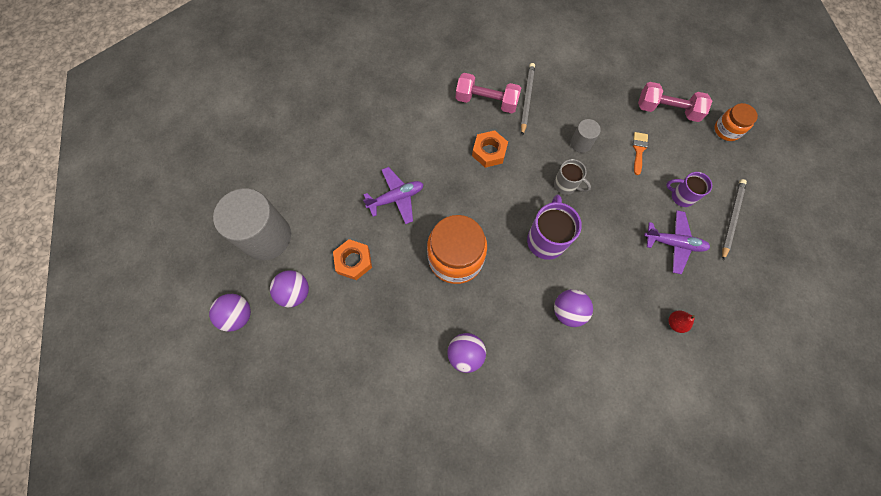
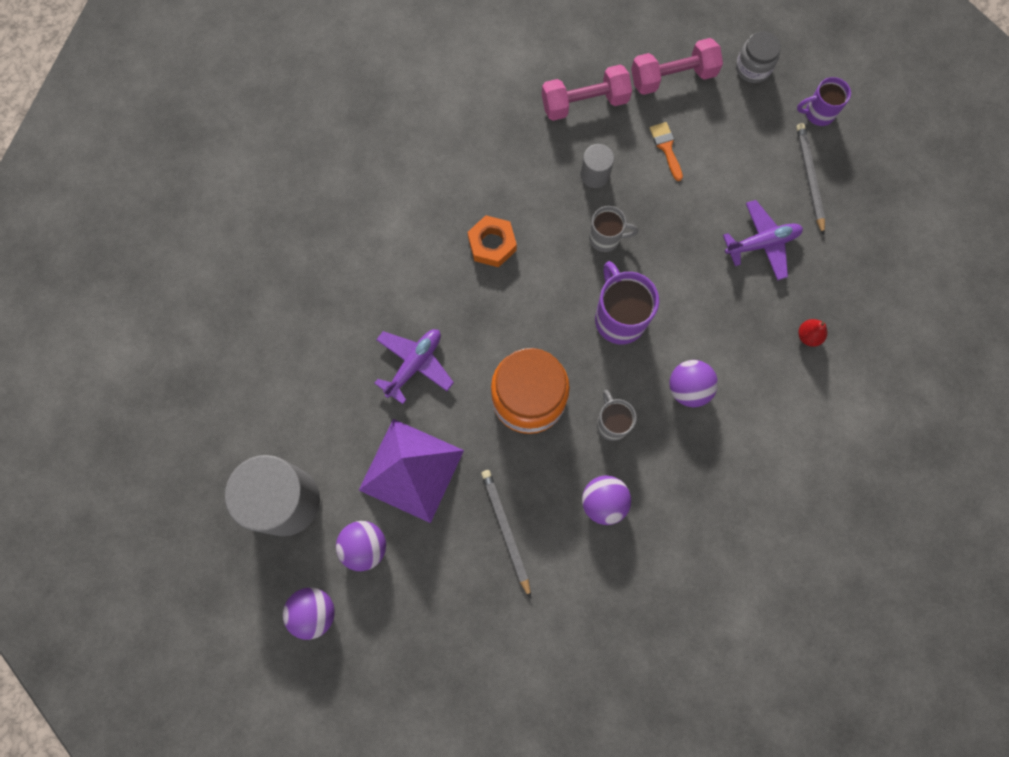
camera: 30 degrees left, 5 degrees up
orange nut [333,239,372,280] -> purple pyramid [359,419,464,523]
pink dumbbell [456,73,521,113] -> pink dumbbell moved to [542,65,632,121]
grey pencil [521,63,535,136] -> grey pencil moved to [481,470,531,599]
purple mug [666,172,712,207] -> purple mug moved to [797,77,851,126]
orange jar [714,103,758,141] -> grey jar [736,31,781,83]
none -> grey mug [597,390,637,441]

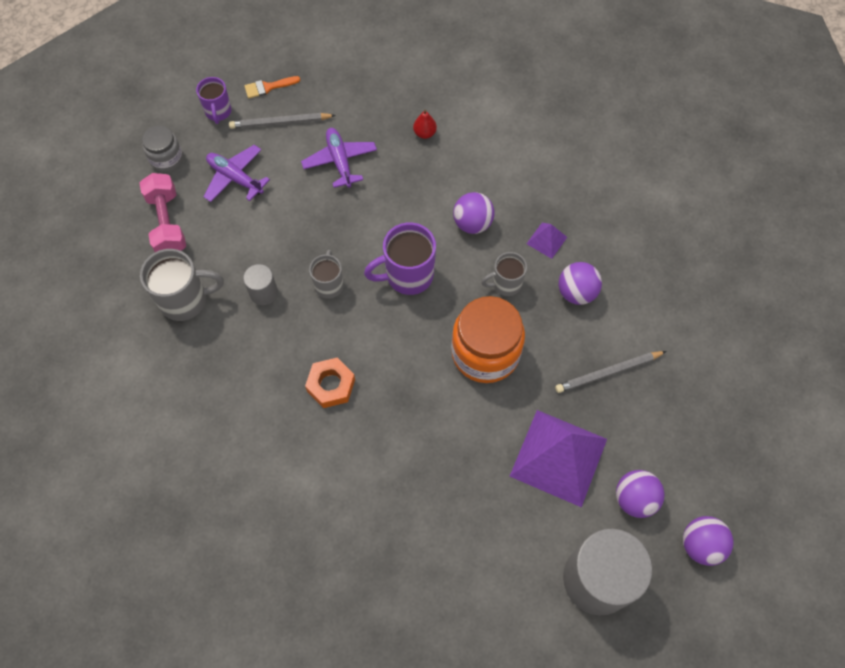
camera: 90 degrees left, 10 degrees down
purple plane [374,329,454,404] -> purple plane moved to [203,145,270,202]
pink dumbbell [542,65,632,121] -> grey mug [140,249,224,321]
orange brush [650,122,683,181] -> orange brush moved to [244,76,300,98]
none -> purple pyramid [527,223,567,259]

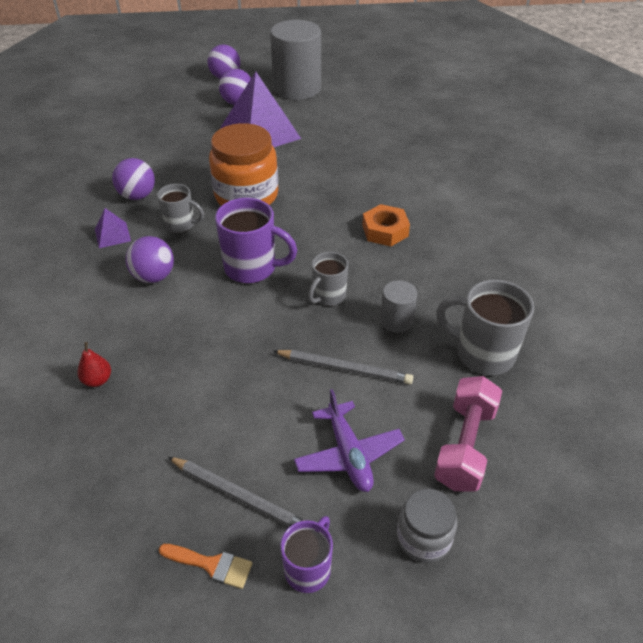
camera: 145 degrees left, 20 degrees down
purple plane [301,128,377,188] -> none
grey pencil [555,351,667,393] -> grey pencil moved to [273,350,413,385]

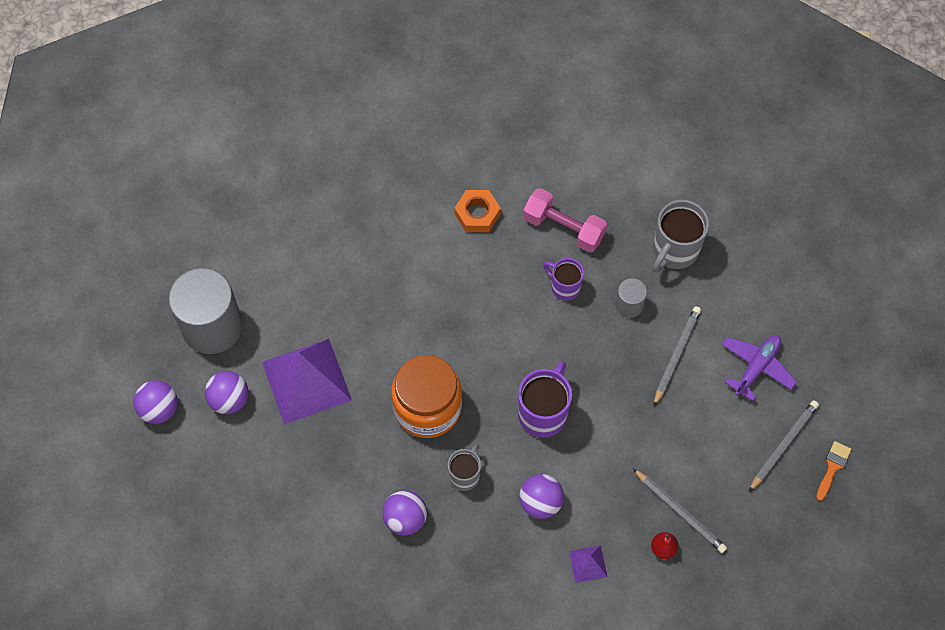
camera: 80 degrees left, 20 degrees up
purple pyramid [95,208,131,248] -> purple pyramid moved to [569,545,608,583]
purple mug [280,516,333,593] -> purple mug moved to [543,258,584,301]
purple plane [294,389,405,492] -> purple plane turned 45 degrees counterclockwise [722,335,797,401]
grey mug [308,252,348,306] -> none
orange nut [362,204,410,246] -> orange nut moved to [454,190,501,232]
grey jar [397,488,457,563] -> none
pink dumbbell [434,376,502,492] -> pink dumbbell moved to [523,188,607,252]
none -> grey pencil [633,469,727,553]

